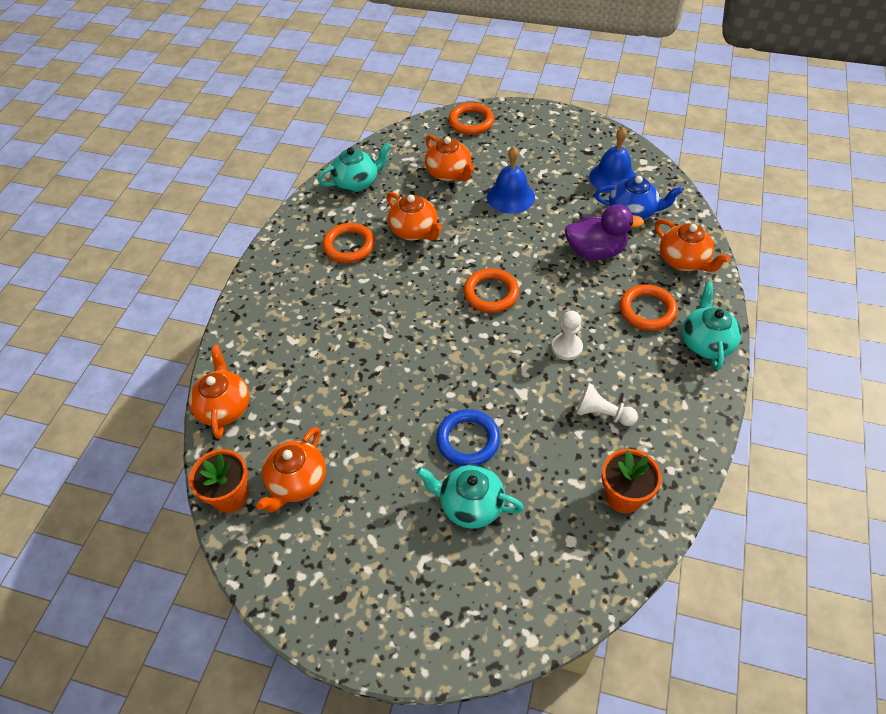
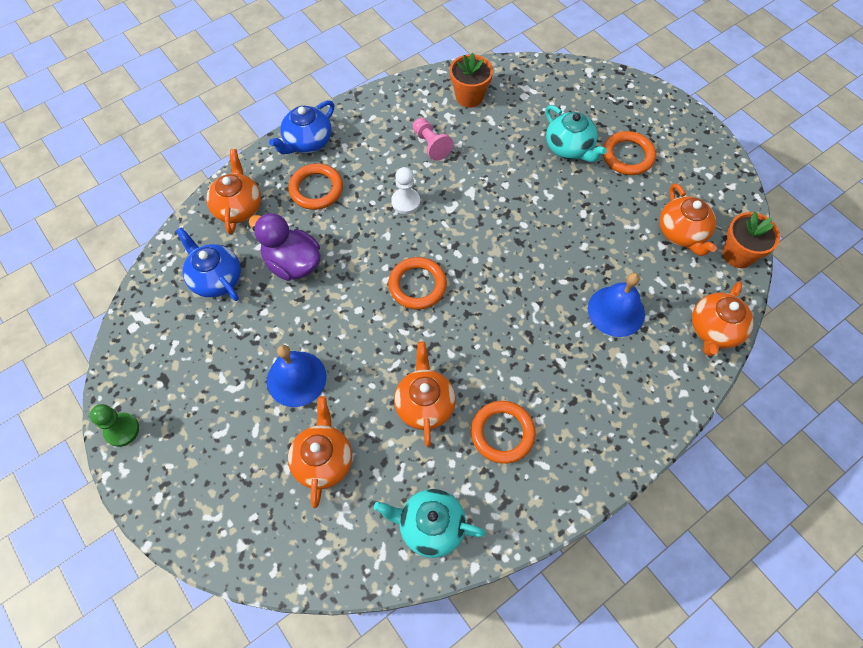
camera: 145 degrees left, 10 degrees up
orange teapot [256,427,326,512] -> orange teapot turned 105 degrees clockwise [659,183,717,256]
blue ring [436,409,500,466] -> none
orange ring [448,103,494,135] -> orange ring moved to [603,131,656,175]
white pawn [576,383,638,426] -> pink pawn [413,118,453,161]
blue bell [589,127,636,194] -> blue bell moved to [588,273,645,337]
turquoise teapot [682,282,742,370] -> blue teapot [269,100,334,154]
none -> green pawn [90,404,139,447]

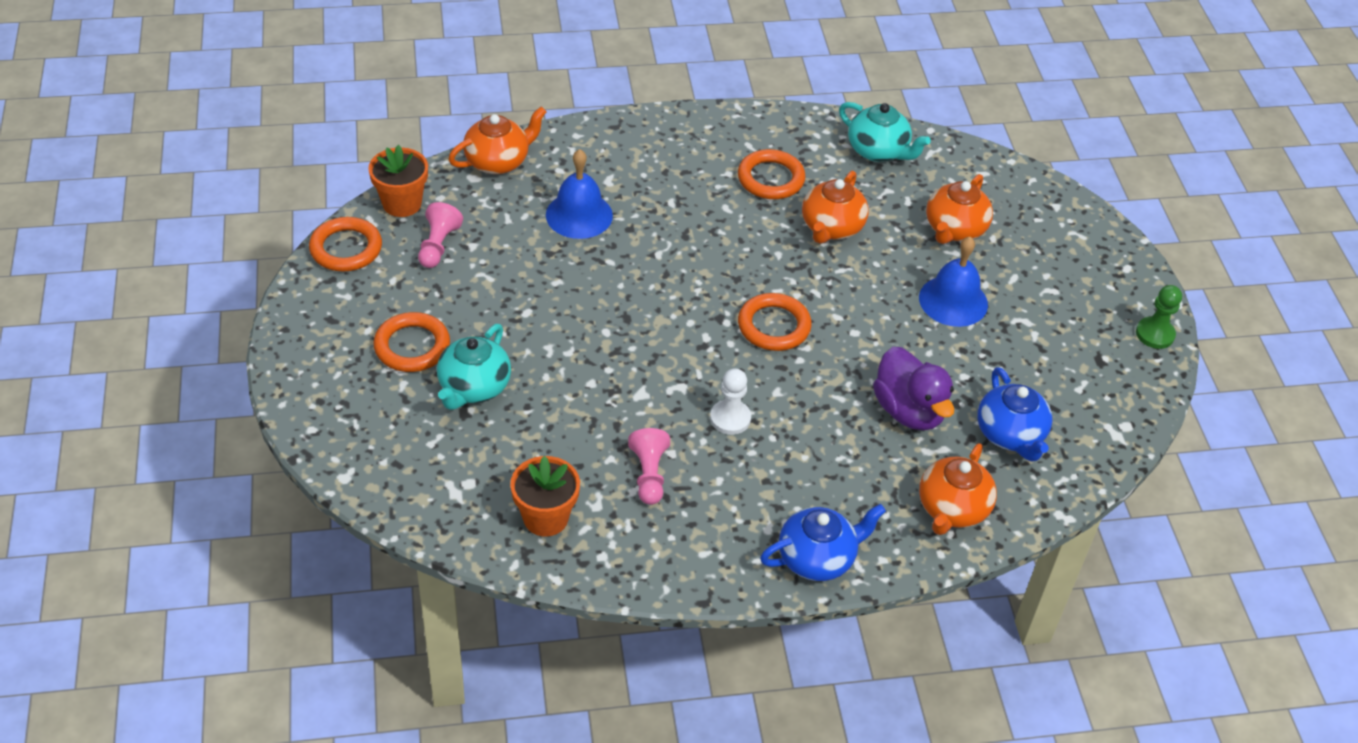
camera: 155 degrees left, 15 degrees down
orange ring [288,163,343,210] -> orange ring moved to [309,217,382,271]
turquoise teapot [545,105,607,162] -> turquoise teapot turned 150 degrees counterclockwise [437,324,511,410]
orange teapot [659,183,717,256] -> pink pawn [418,202,463,268]

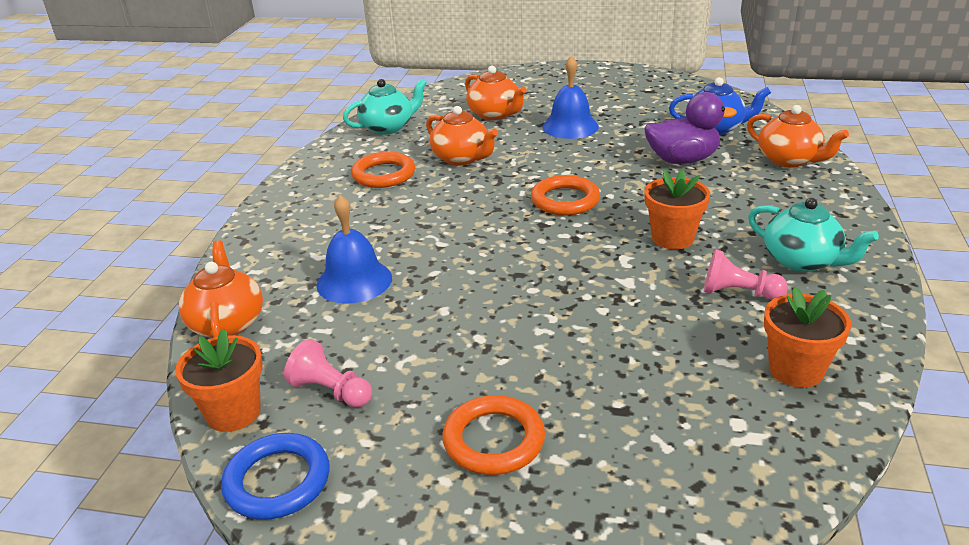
camera: 65 degrees left, 15 degrees down
orange ring [309,217,382,271] -> blue ring [221,433,330,520]
turquoise teapot [437,324,511,410] -> turquoise teapot moved to [748,198,879,272]
white pawn [710,368,751,435] -> orange flower pot [644,170,710,249]
blue teapot [760,504,886,581] -> none
green pawn [1136,285,1182,349] -> none

